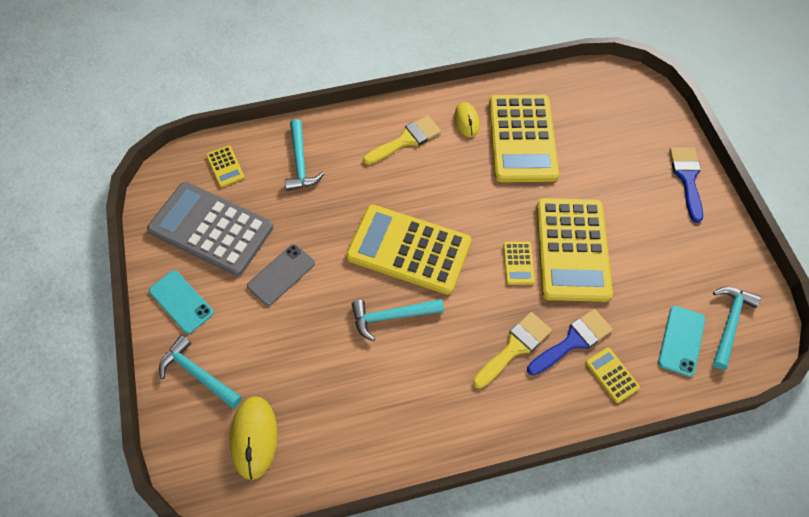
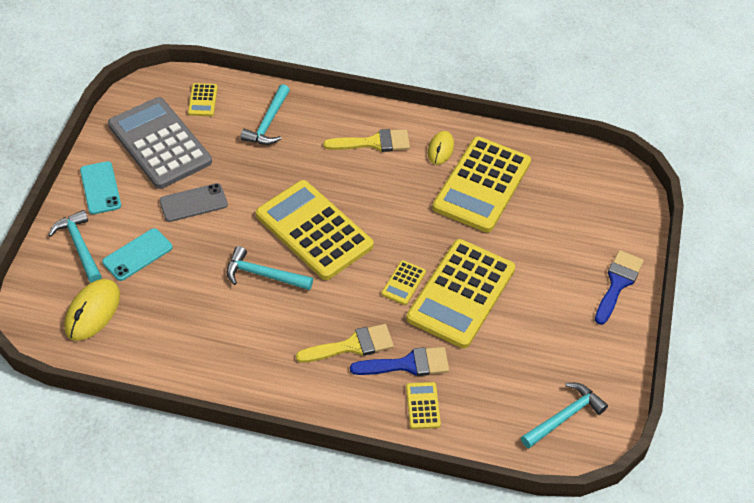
camera: 25 degrees right, 10 degrees down
turquoise phone [658,306,705,377] -> turquoise phone moved to [102,228,173,281]

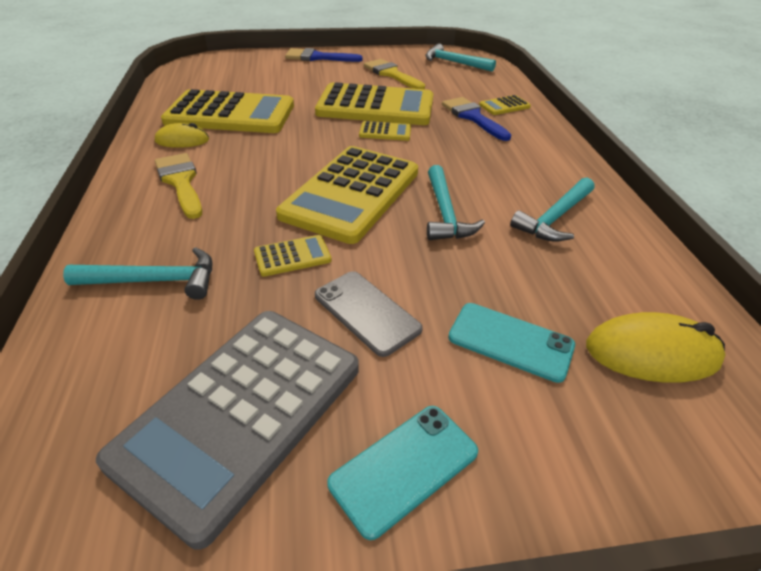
camera: 110 degrees left, 10 degrees down
turquoise hammer [49,210,102,283] -> turquoise hammer moved to [510,177,594,242]
yellow calculator [188,83,218,116] -> yellow calculator moved to [254,235,332,277]
yellow brush [296,324,394,363] -> yellow brush moved to [364,59,425,89]

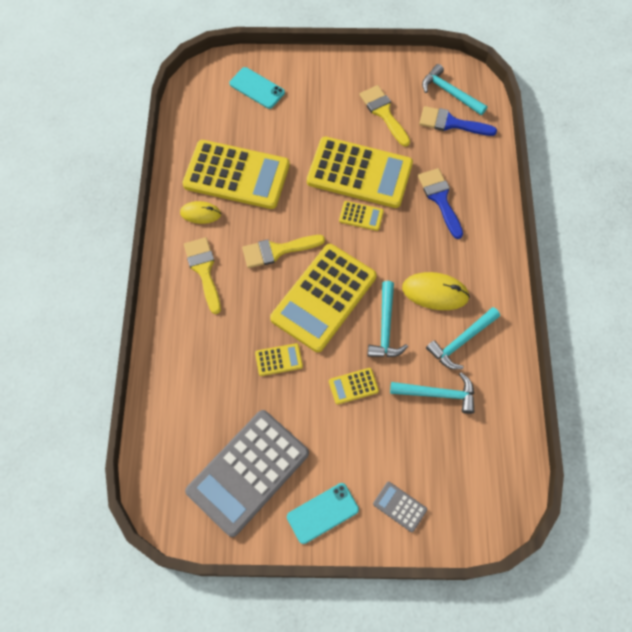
camera: 10 degrees right, 25 degrees up
turquoise hammer [63,247,212,300] -> turquoise hammer moved to [390,372,475,414]
blue brush [285,48,363,62] -> blue brush moved to [419,106,497,136]
grey phone [315,271,423,357] -> none
turquoise phone [448,303,575,383] -> turquoise phone moved to [229,67,285,109]
yellow calculator [479,95,531,115] -> yellow calculator moved to [329,368,379,404]
yellow mouse [586,312,725,383] -> yellow mouse moved to [402,272,470,310]
none -> yellow brush [242,235,325,268]
none -> grey calculator [373,482,427,532]

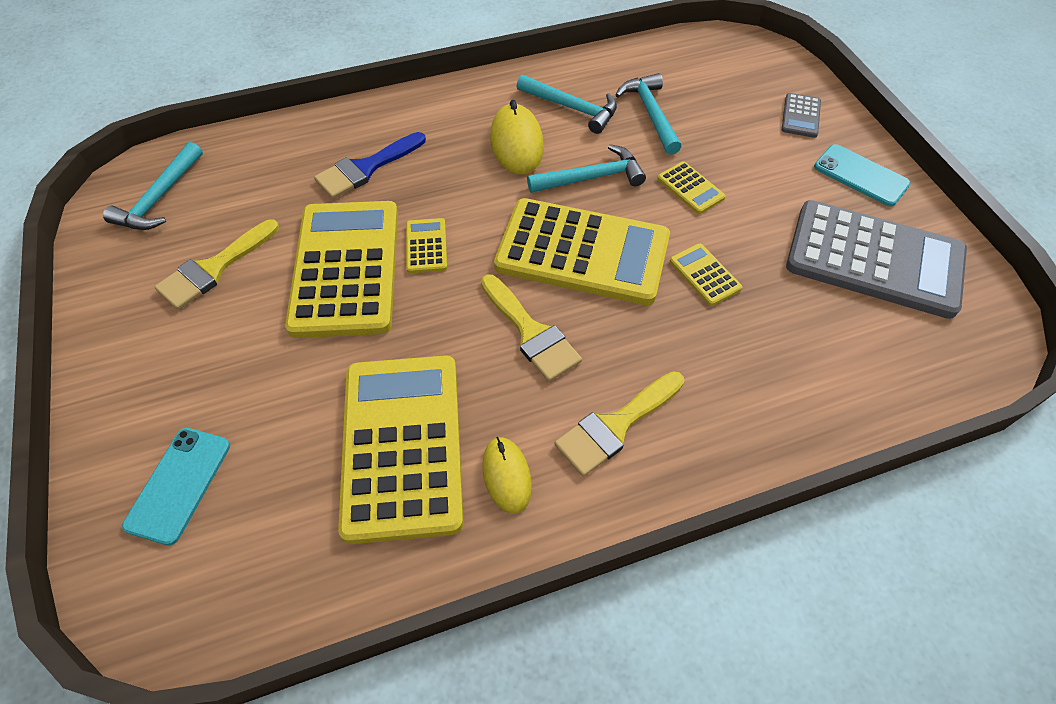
camera: 110 degrees left, 10 degrees down
blue brush [419,106,497,136] -> none

